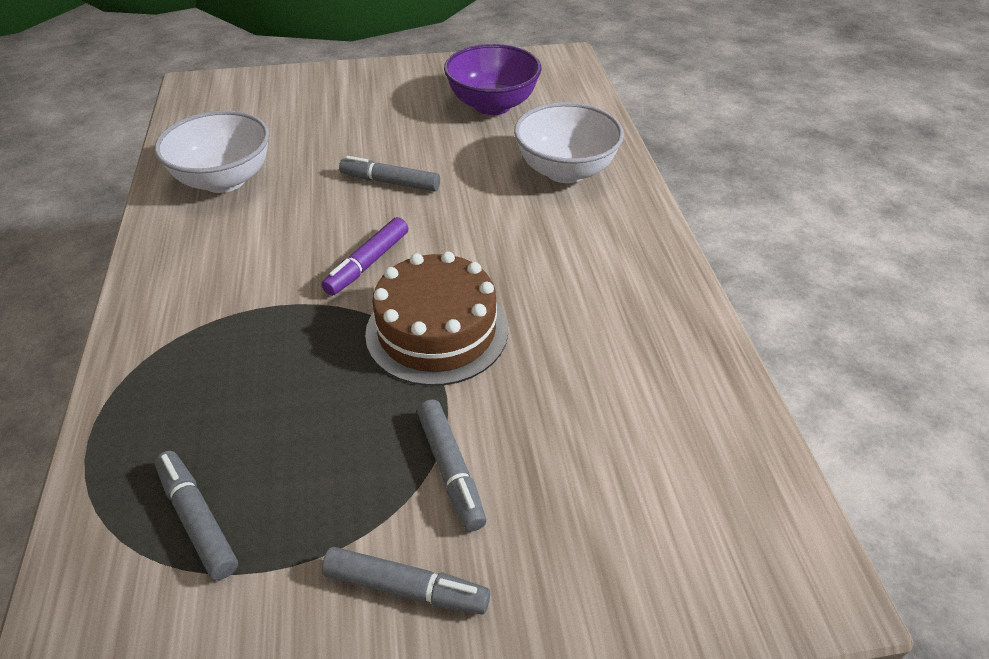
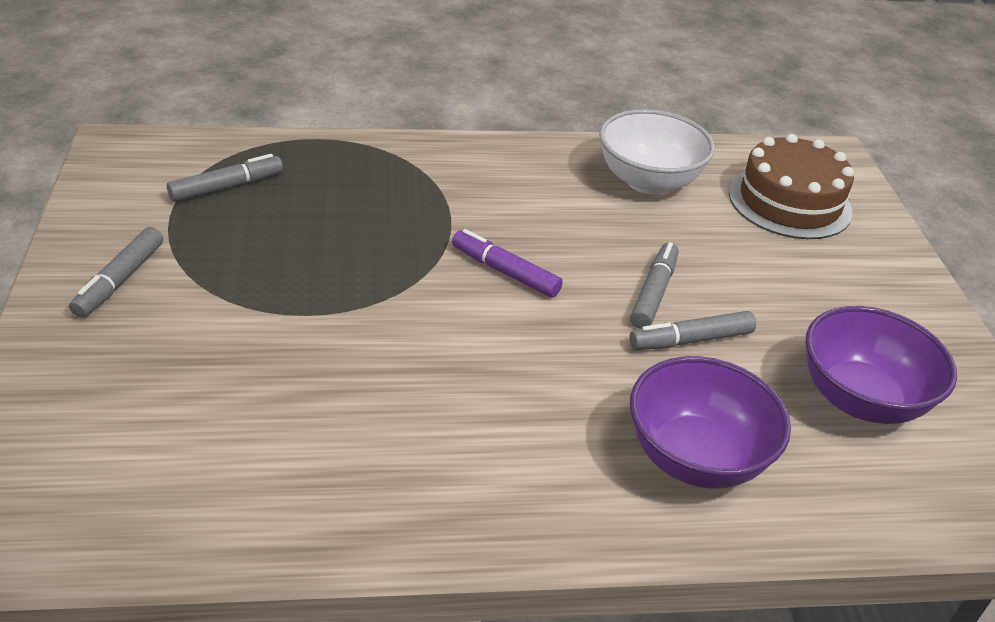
camera: 90 degrees right, 5 degrees down
brown cake [365,251,508,386] -> brown cake moved to [729,134,854,239]
grey marker [417,400,486,532] -> grey marker moved to [629,311,756,350]
white bowl [514,102,624,183] -> purple bowl [630,356,791,489]

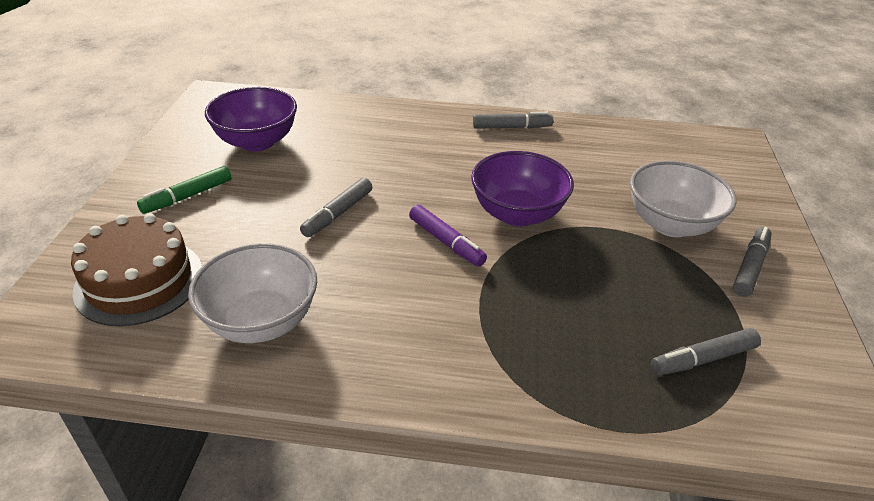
camera: 165 degrees left, 0 degrees up
grey marker [629,311,756,350] -> grey marker moved to [473,112,553,129]
purple bowl [630,356,791,489] -> purple bowl moved to [471,151,574,226]
none -> green marker [137,166,231,214]
none -> white bowl [630,161,736,237]

